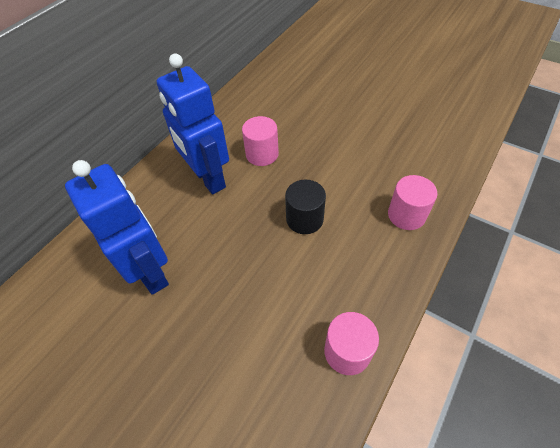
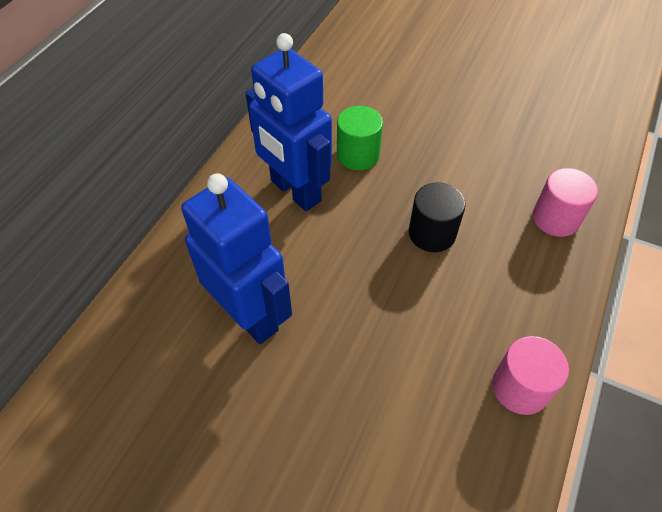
camera: 10 degrees left, 0 degrees up
pink cylinder [242,116,279,166] -> green cylinder [337,106,383,170]

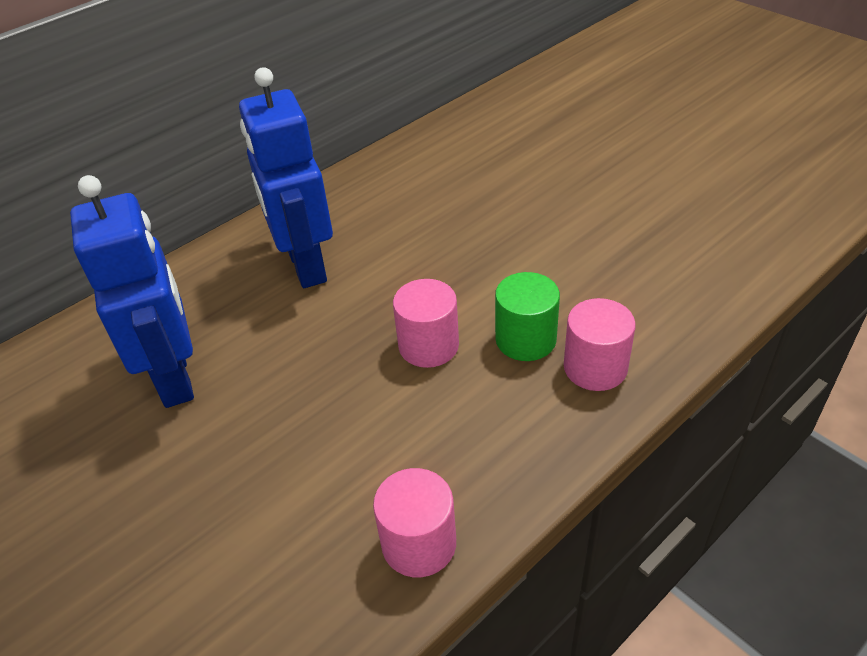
camera: 25 degrees right, 10 degrees down
green cylinder [337,106,383,170] -> green cylinder moved to [495,272,560,361]
black cylinder [409,183,466,252] -> pink cylinder [393,279,459,368]

